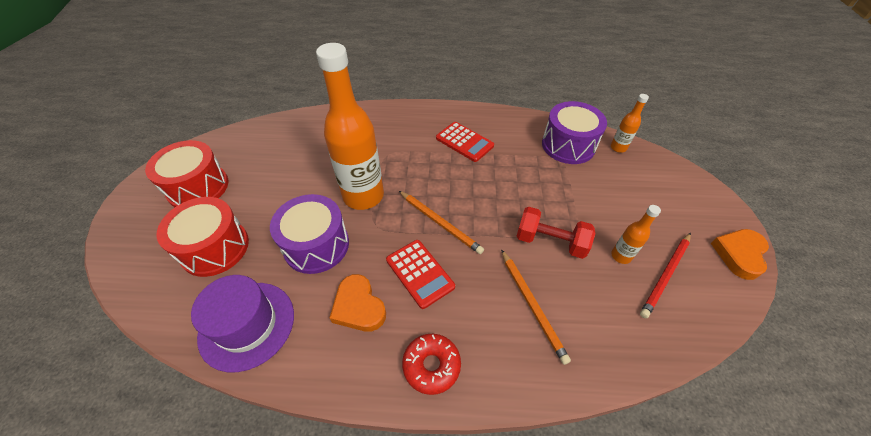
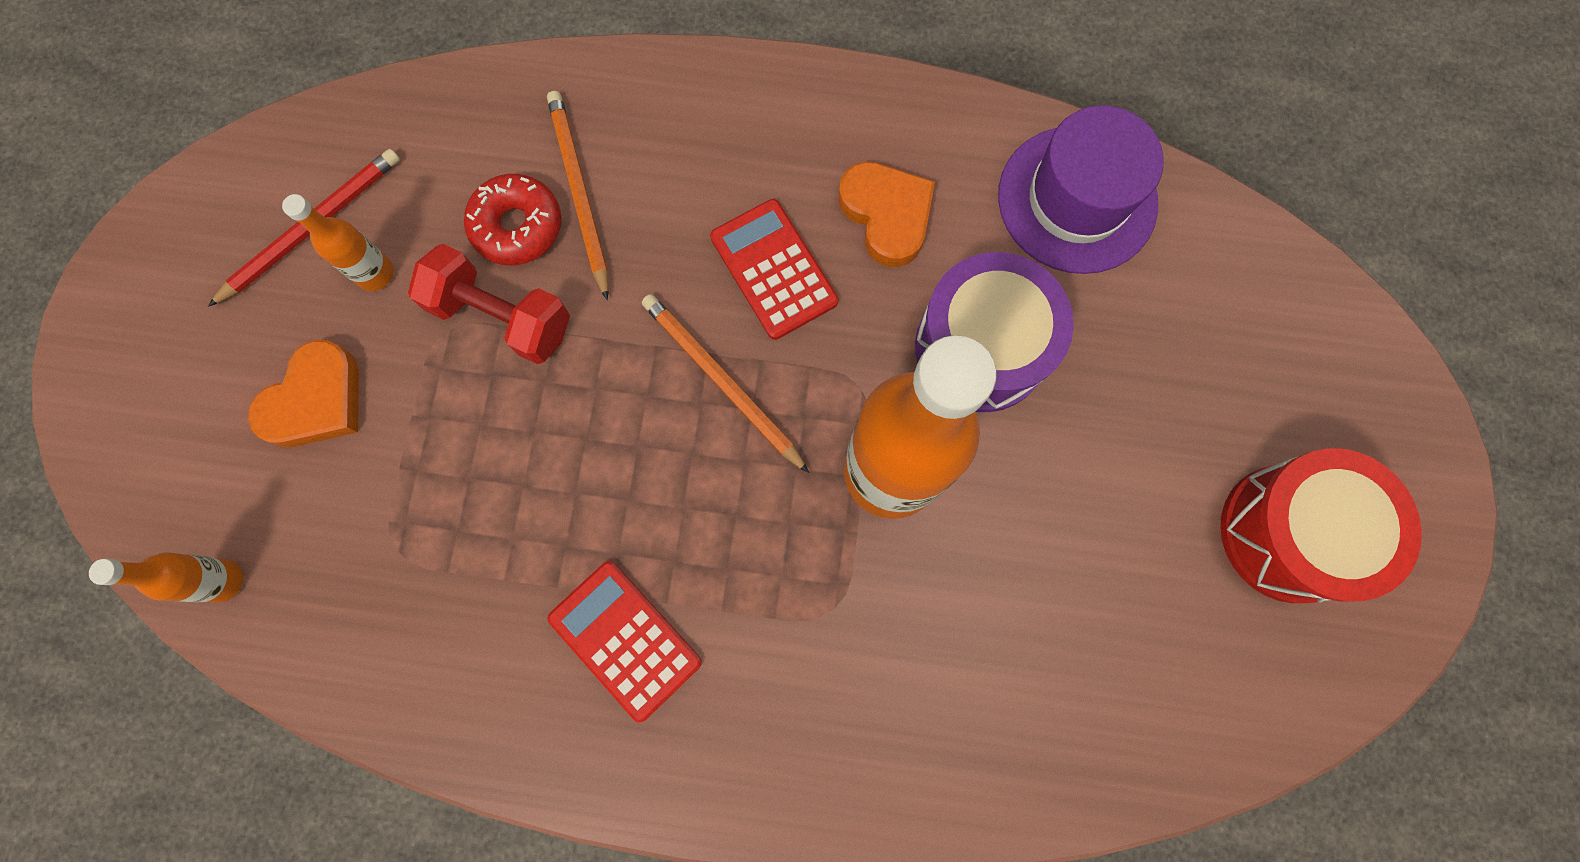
camera: 175 degrees left, 25 degrees up
red drum [157,197,249,277] -> none
red donut [402,334,461,395] -> red donut moved to [464,174,561,265]
purple drum [542,101,607,164] -> none
orange heart [711,229,769,280] -> orange heart moved to [248,340,359,447]

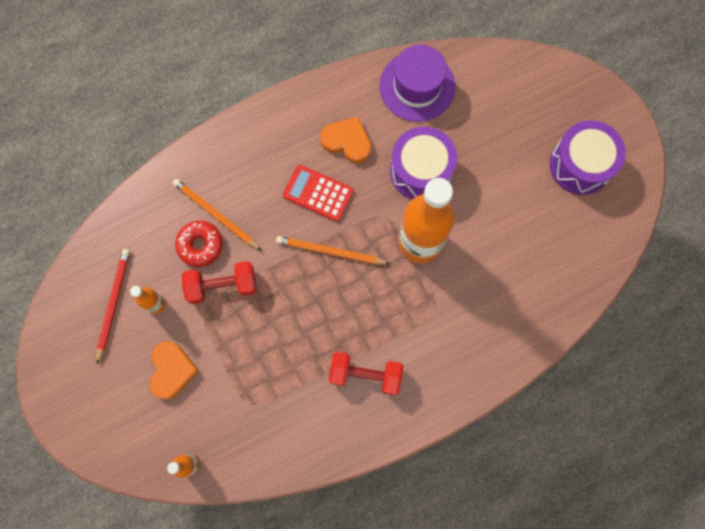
camera: 35 degrees left, 0 degrees up
red calculator [547,561,702,723] -> red dumbbell [329,352,404,395]
red drum [1220,449,1422,603] -> purple drum [550,120,626,195]

